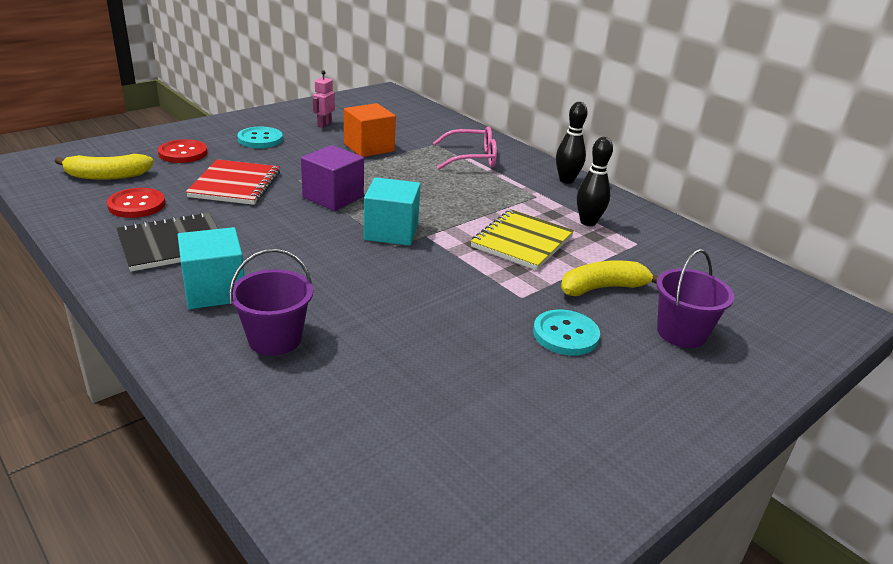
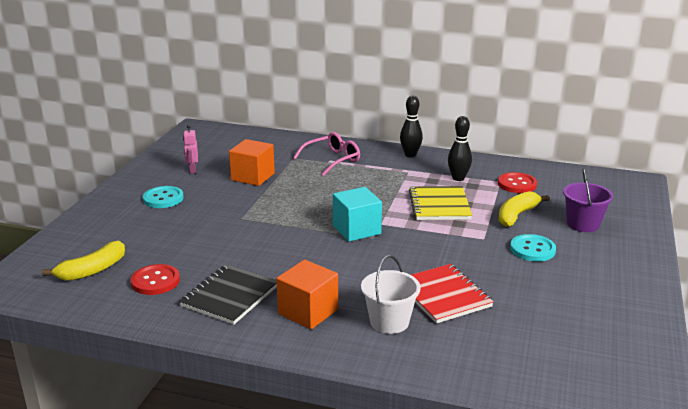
camera: 30 degrees left, 5 degrees down
red button [158,139,207,163] -> red button moved to [498,172,537,193]
turquoise cube [178,227,244,309] -> orange cube [276,260,338,329]
red notebook [186,159,280,205] -> red notebook moved to [412,264,494,324]
purple bucket [229,249,313,355] -> white bucket [361,255,421,334]
purple cube [301,145,364,211] -> none

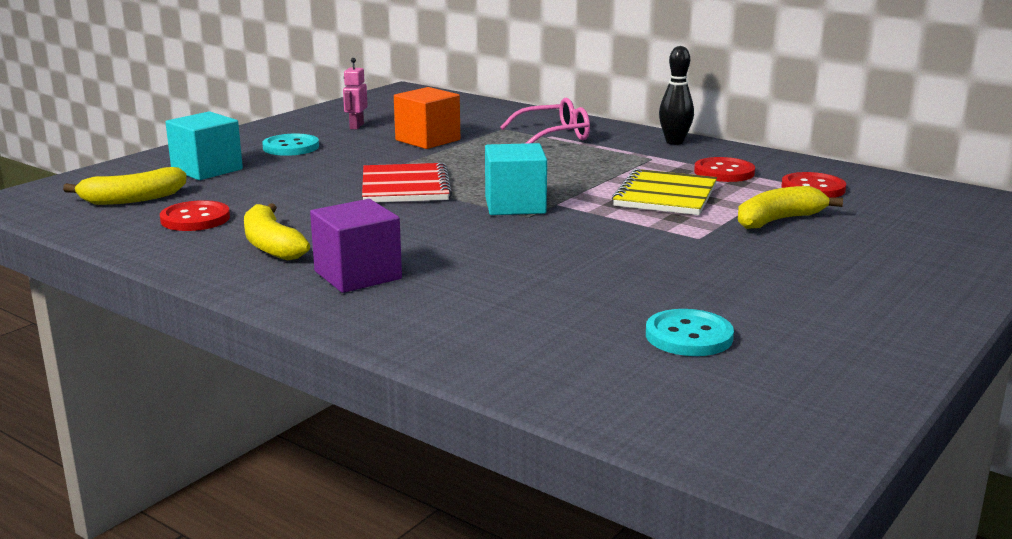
camera: 20 degrees right, 5 degrees down
black notebook [179,264,277,325] -> yellow banana [244,204,310,260]
orange cube [276,260,338,329] -> purple cube [310,199,402,293]
white bucket [361,255,421,334] -> none
red notebook [412,264,494,324] -> red notebook moved to [362,162,452,202]
black bowling pin [448,116,472,181] -> red button [694,157,755,182]
turquoise button [510,234,556,262] -> turquoise button moved to [646,309,734,356]
purple bucket [563,168,613,232] -> none
none -> turquoise cube [165,111,243,180]

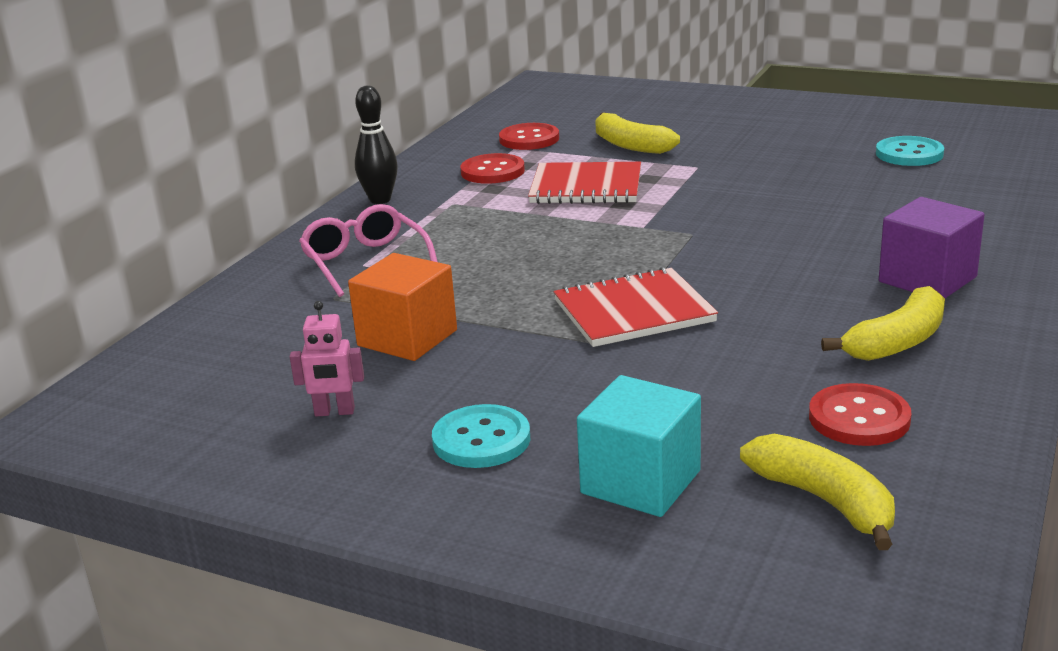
camera: 100 degrees left, 5 degrees up
turquoise cube [485,143,547,215] -> none
yellow notebook [612,169,717,215] -> red notebook [528,162,641,204]

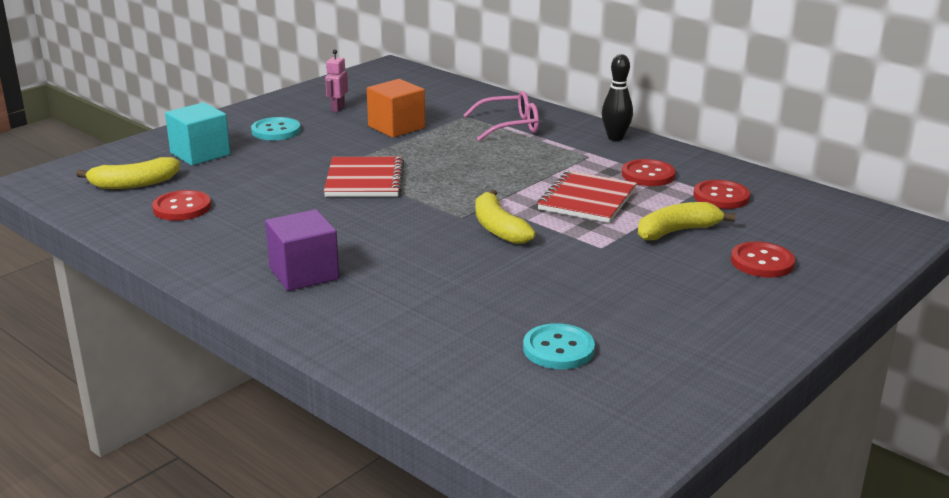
camera: 105 degrees right, 0 degrees up
yellow banana [821,286,945,361] -> yellow banana moved to [476,190,536,244]
none -> red button [731,241,795,278]

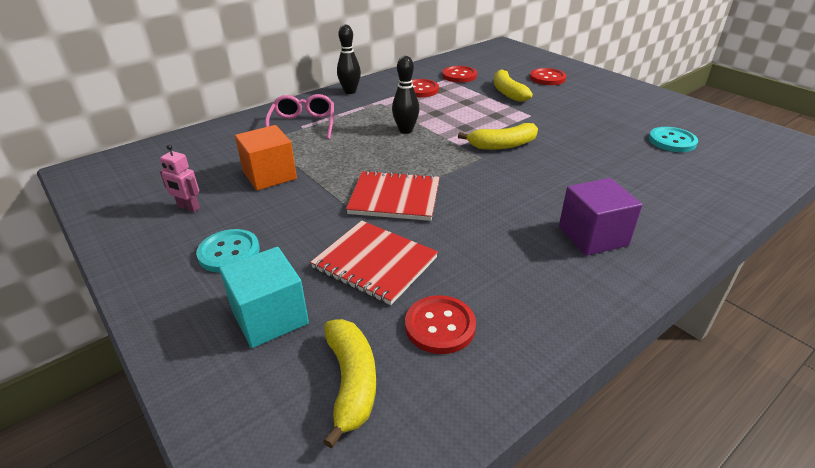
camera: 80 degrees left, 10 degrees up
red notebook [537,171,637,223] -> red notebook moved to [310,221,438,305]
none -> black bowling pin [392,56,420,134]

